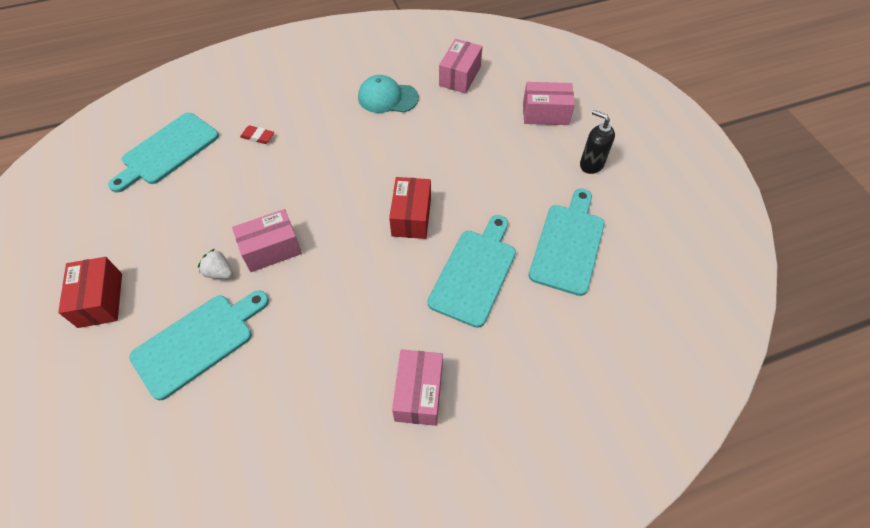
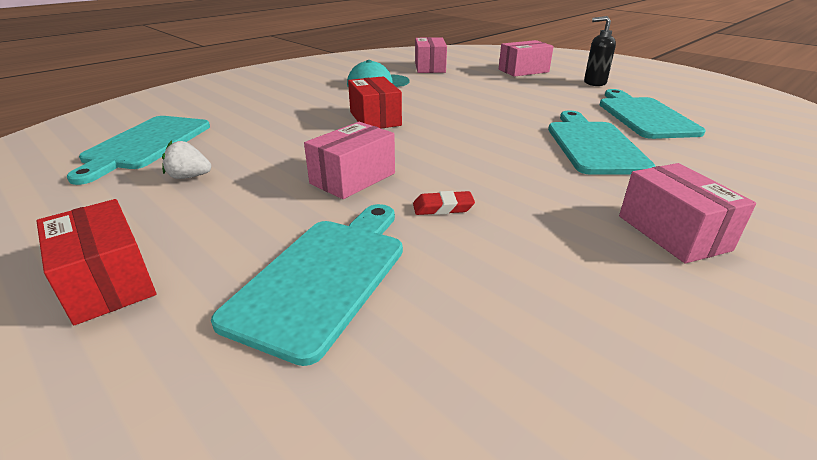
camera: 25 degrees left, 25 degrees down
white strawberry [198,249,233,279] -> white strawberry moved to [162,140,211,179]
red eraser [240,125,274,144] -> red eraser moved to [413,191,475,215]
red box [389,177,431,239] -> red box moved to [348,76,402,129]

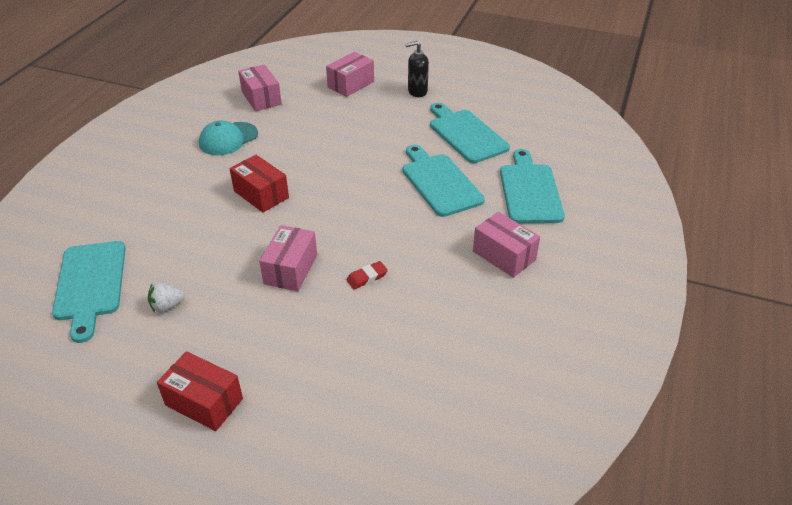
camera: 25 degrees left, 10 degrees up
turquoise cutting board [211,204,403,366] -> turquoise cutting board moved to [500,149,565,223]

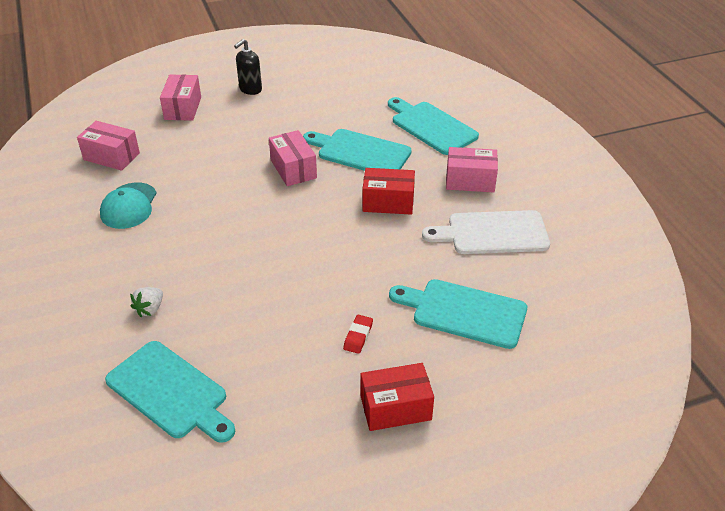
camera: 40 degrees left, 0 degrees up
white strawberry [148,283,185,312] -> white strawberry moved to [130,287,163,317]
red box [229,155,289,213] -> red box moved to [363,168,415,215]
pink box [259,225,317,291] -> pink box moved to [269,130,317,186]
red eraser [346,261,388,289] -> red eraser moved to [343,315,373,354]
turquoise cutting board [430,103,510,163] -> turquoise cutting board moved to [389,279,527,349]
none -> white cutting board [422,210,550,254]

